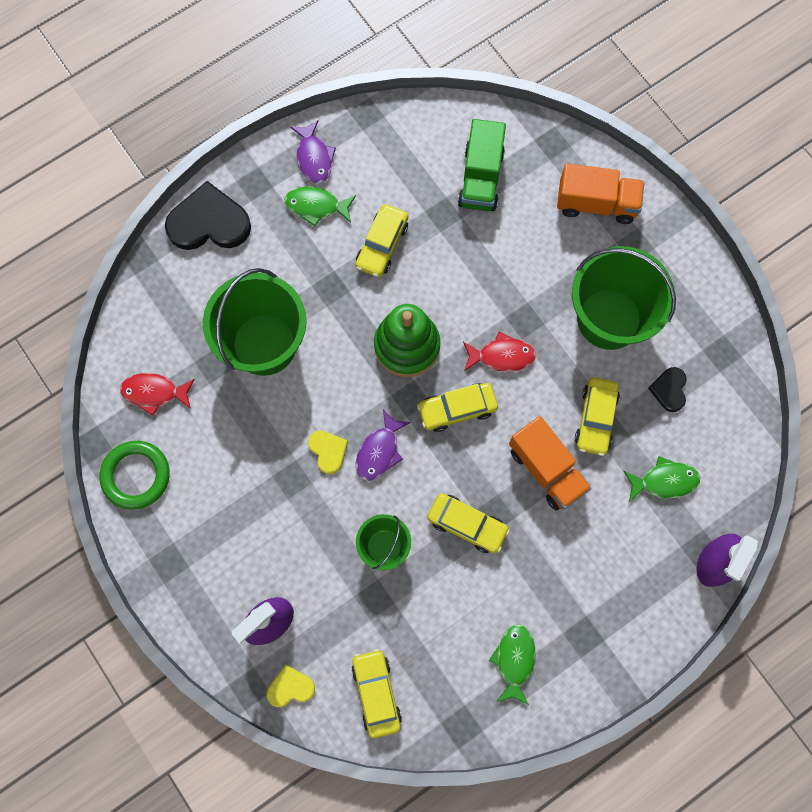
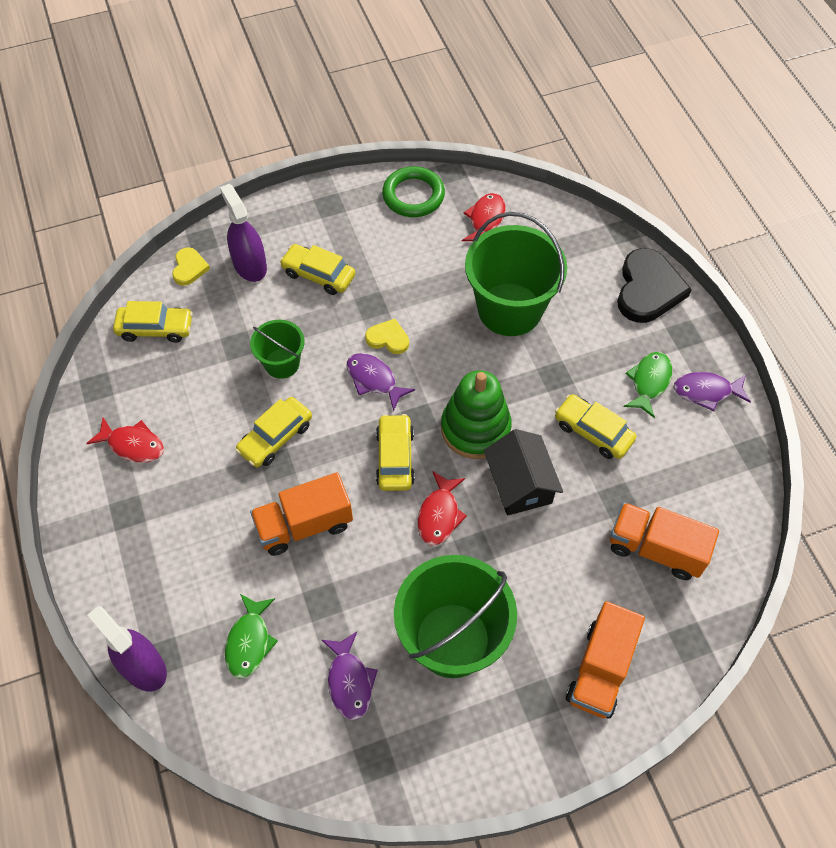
camera: 105 degrees right, 15 degrees down
yellow heart [308,431,348,474] -> yellow heart turned 150 degrees counterclockwise [365,319,409,354]
green truck [458,119,506,211] -> orange truck [610,502,719,580]
green fish [489,624,535,705] -> red fish [86,417,164,463]
yellow car [575,377,620,456] -> yellow car moved to [280,244,355,295]
black heart [648,367,687,412] -> purple fish [322,632,378,720]
none -> black house [484,429,563,516]

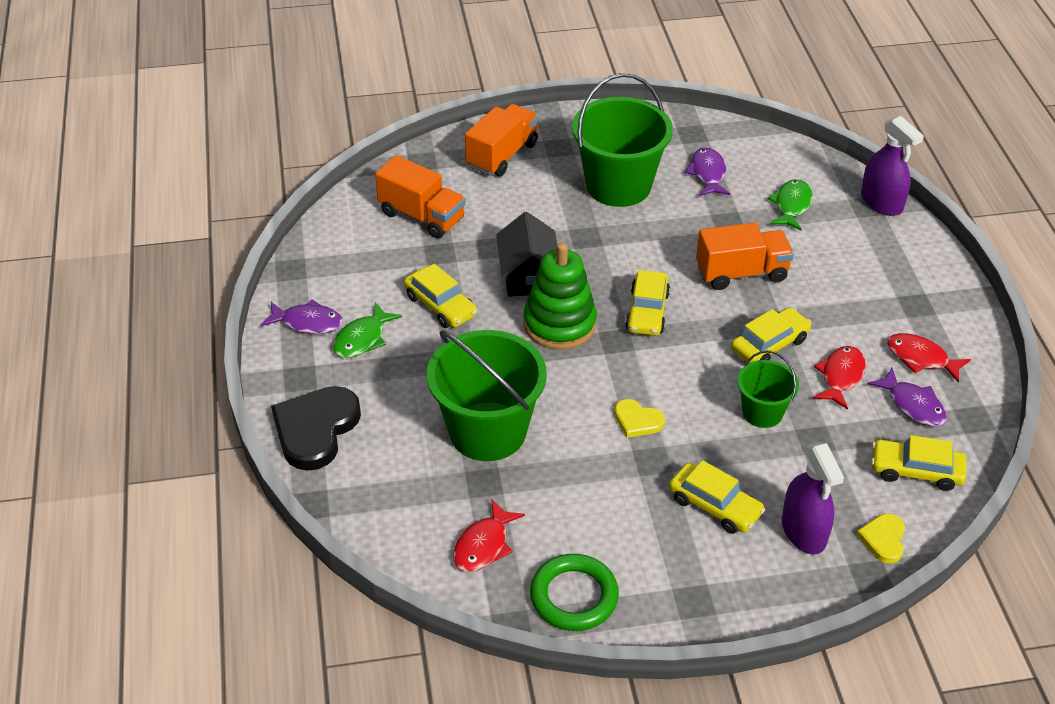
camera: 170 degrees left, 15 degrees down
purple fish [346,353,415,411] -> purple fish moved to [868,368,947,426]
red fish [417,471,467,546] -> red fish moved to [813,346,866,410]

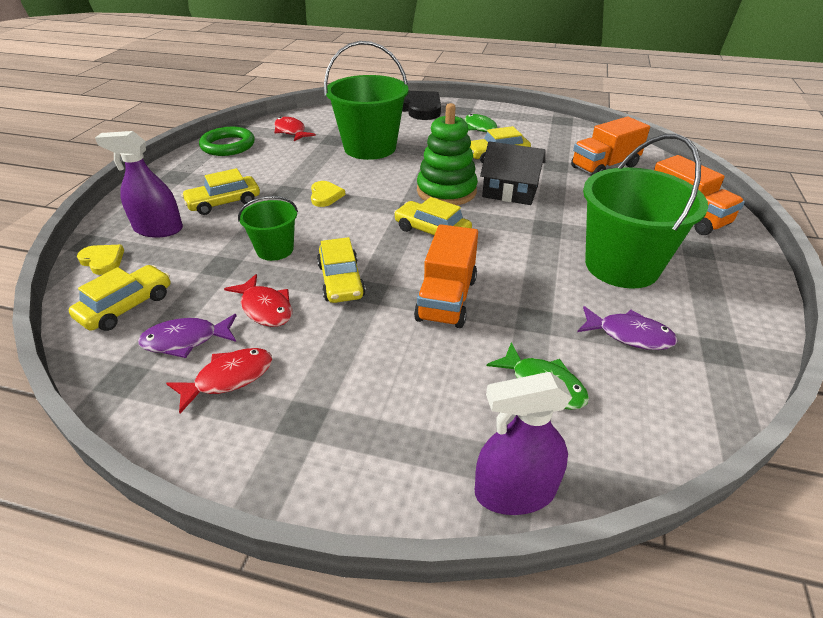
camera: 115 degrees right, 5 degrees down
purple fish [261,300,343,334] -> none
yellow heart [614,399,665,438] -> yellow heart turned 120 degrees clockwise [311,181,345,207]

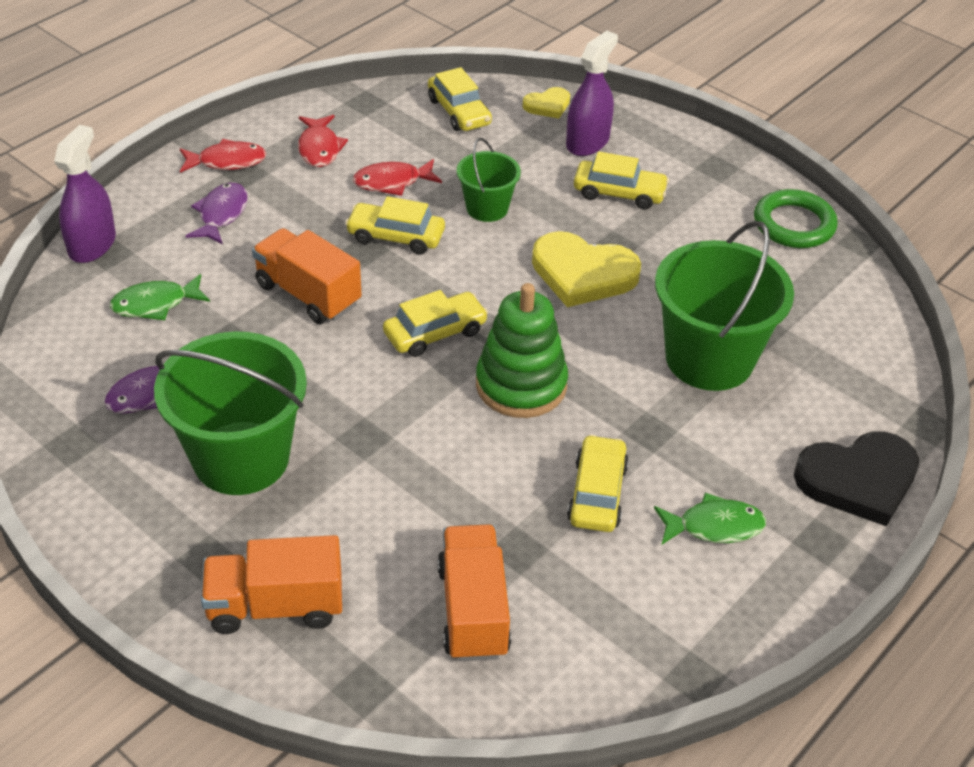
camera: 115 degrees right, 5 degrees up
purple fish [138,314,237,358] -> purple fish moved to [186,183,248,244]
yellow car [181,168,260,215] -> yellow car turned 105 degrees clockwise [574,152,669,209]
red fish [274,117,316,141] -> red fish moved to [180,139,267,173]
yellow heart [311,181,345,207] -> yellow heart [532,231,641,307], size x1.93
black house [480,141,546,205] -> none

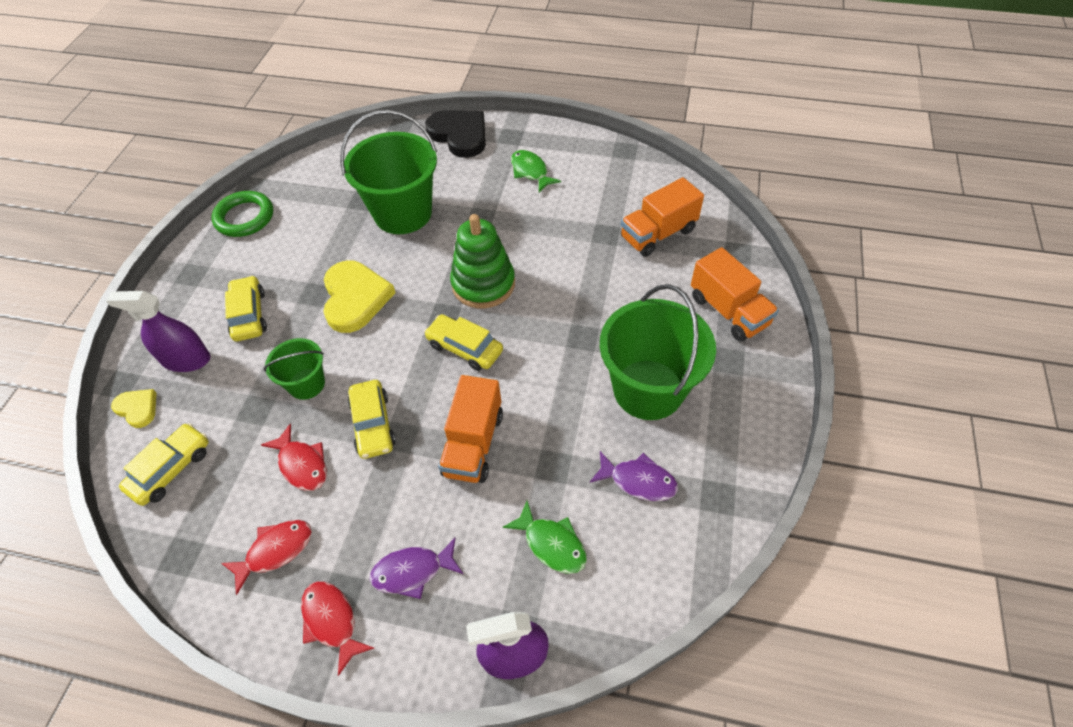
camera: 115 degrees left, 10 degrees up
yellow car [567,435,629,532] -> none

